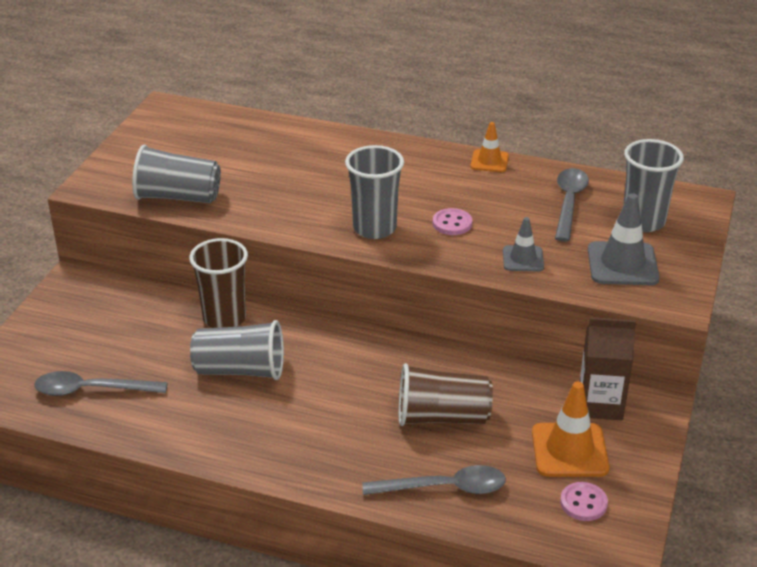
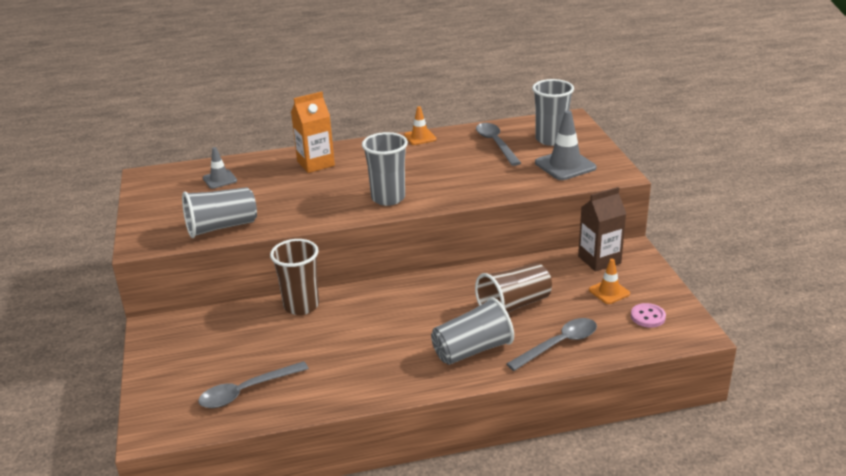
camera: 30 degrees left, 5 degrees down
grey cup [190,320,284,380] -> grey cup moved to [431,297,514,365]
pink button [433,208,472,235] -> none
grey traffic cone [503,217,544,271] -> grey traffic cone moved to [203,147,237,189]
orange traffic cone [532,382,609,477] -> orange traffic cone [589,259,630,304], size x0.60
none -> orange carton [291,91,335,173]

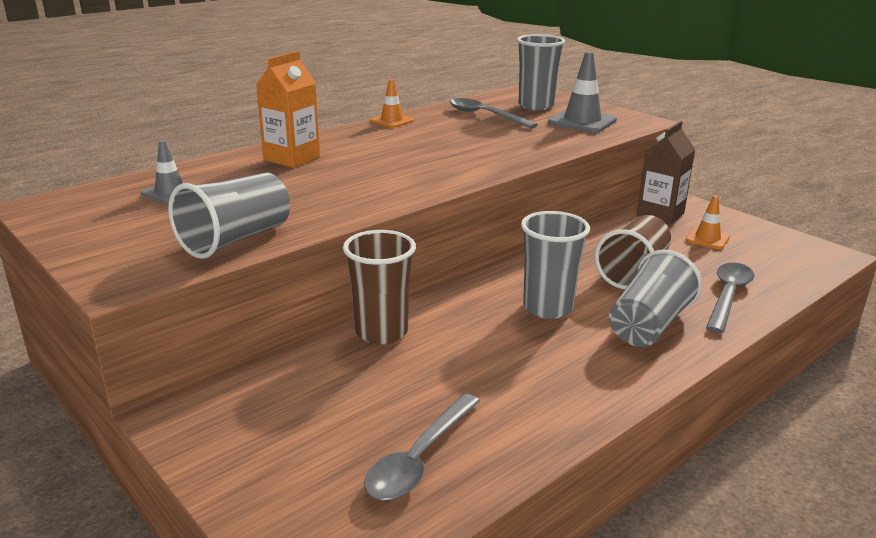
camera: 30 degrees left, 5 degrees down
grey cup [362,132,408,206] -> grey cup moved to [521,211,590,319]
pink button [631,303,666,328] -> none

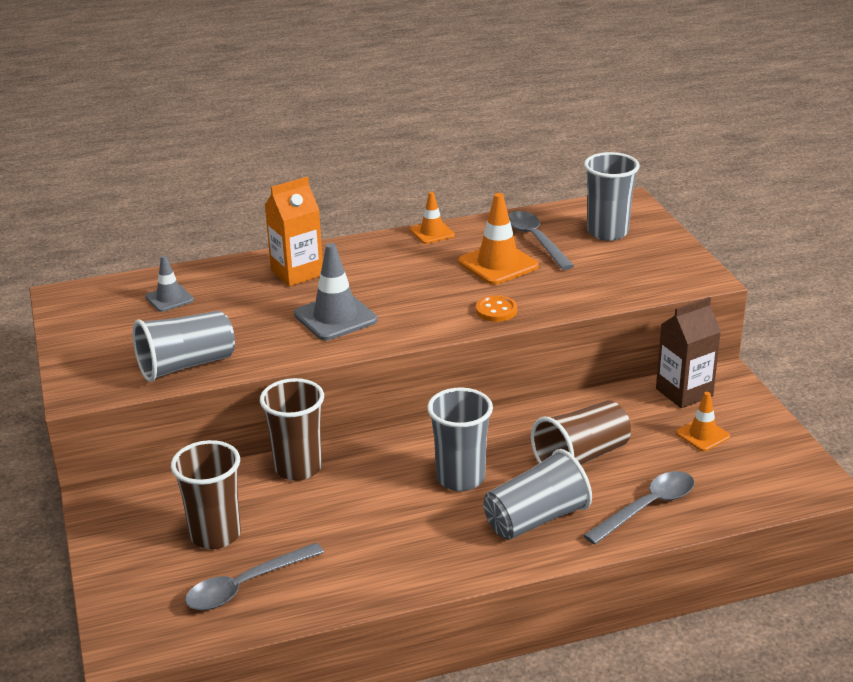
camera: 25 degrees right, 5 degrees up
grey traffic cone [548,52,617,133] -> grey traffic cone moved to [294,243,378,340]
none -> brown cup [171,440,241,549]
none -> orange traffic cone [458,193,539,285]
none -> orange button [476,295,517,322]

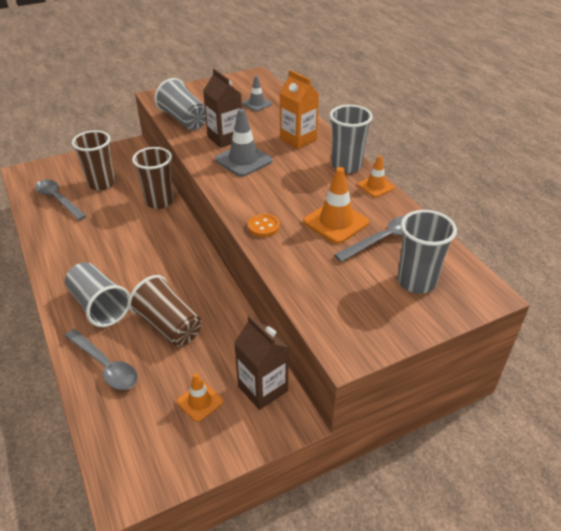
camera: 80 degrees right, 10 degrees up
grey cup [427,387,493,491] -> grey cup moved to [330,105,373,173]
none -> brown carton [203,69,242,148]

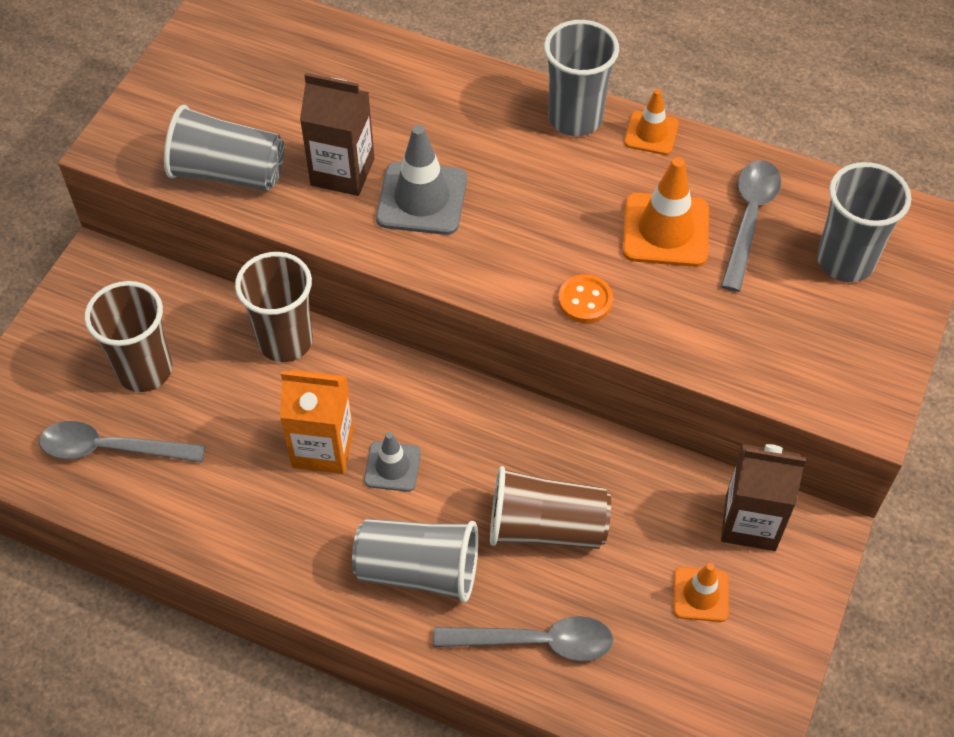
camera: 40 degrees left, 15 degrees up
grey traffic cone [242,76,272,111] -> grey traffic cone moved to [364,432,421,492]
orange carton [280,70,319,149] -> orange carton moved to [280,370,354,474]

